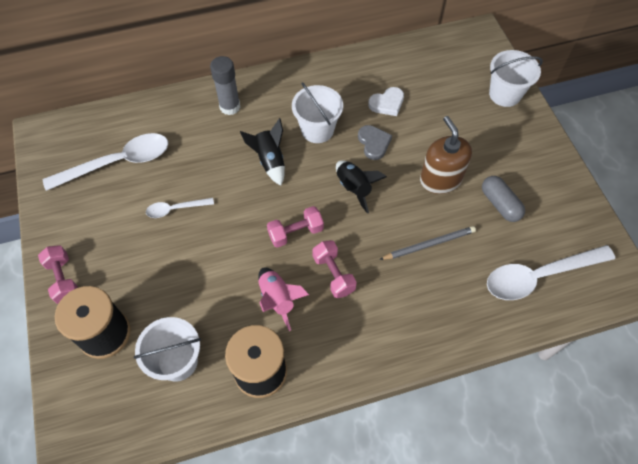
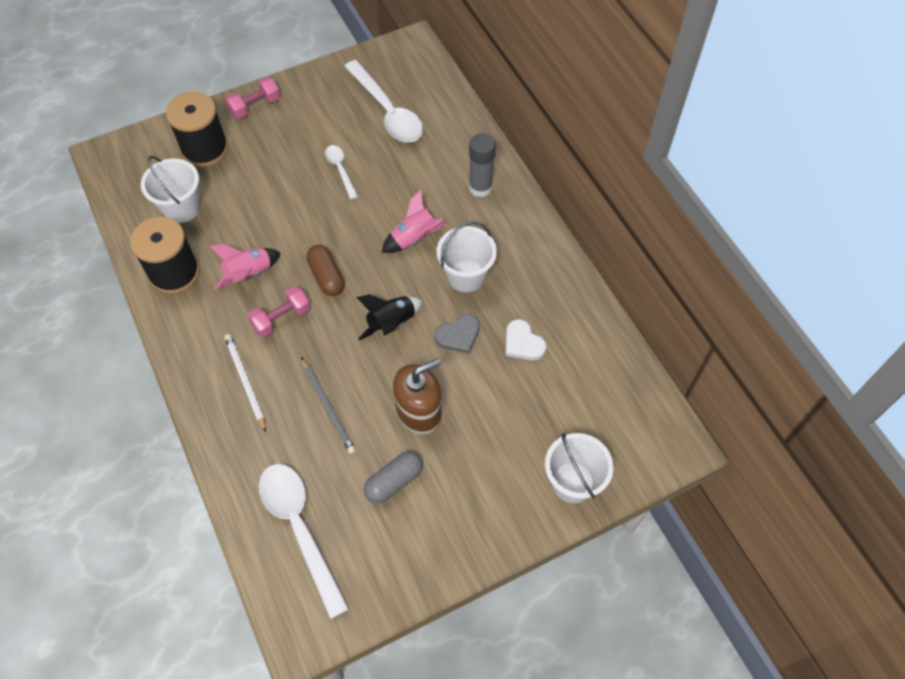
camera: 80 degrees right, 0 degrees up
black rocket [240,118,285,185] -> pink rocket [382,190,447,253]
pink dumbbell [267,206,324,248] -> brown capsule [306,245,345,296]
none -> white pencil [224,334,266,432]

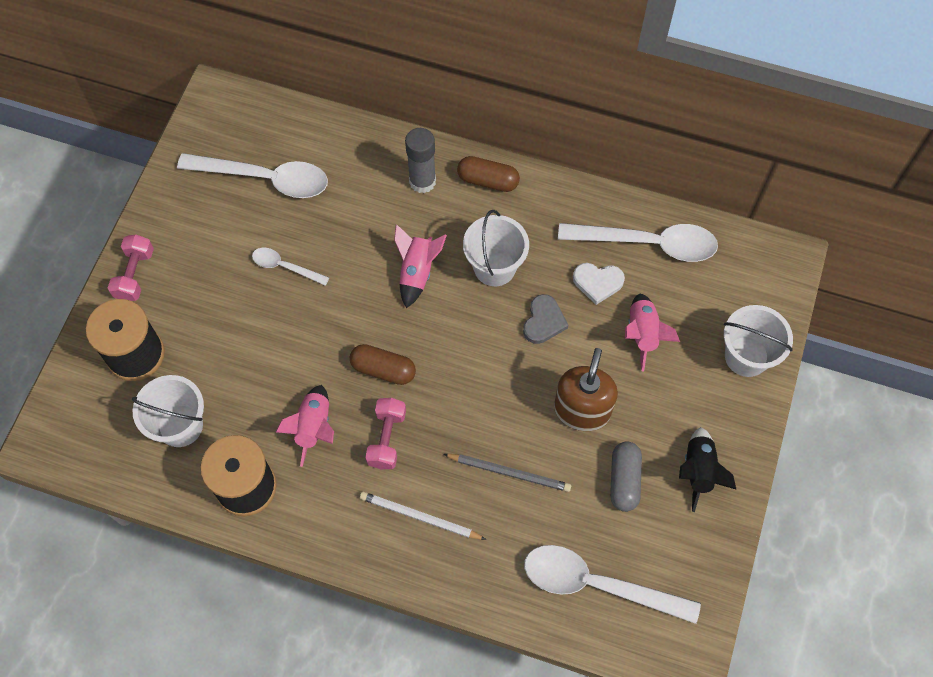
camera: 45 degrees left, 5 degrees up
black rocket [356,294,422,341] -> black rocket moved to [679,427,737,512]
none -> brown capsule [457,156,520,192]
none -> white spoon [558,223,718,262]
none -> pink rocket [625,294,680,371]

